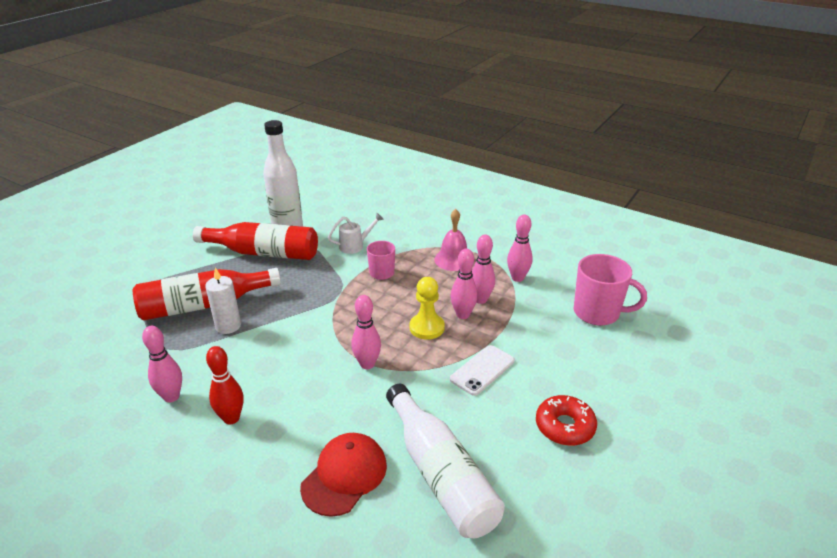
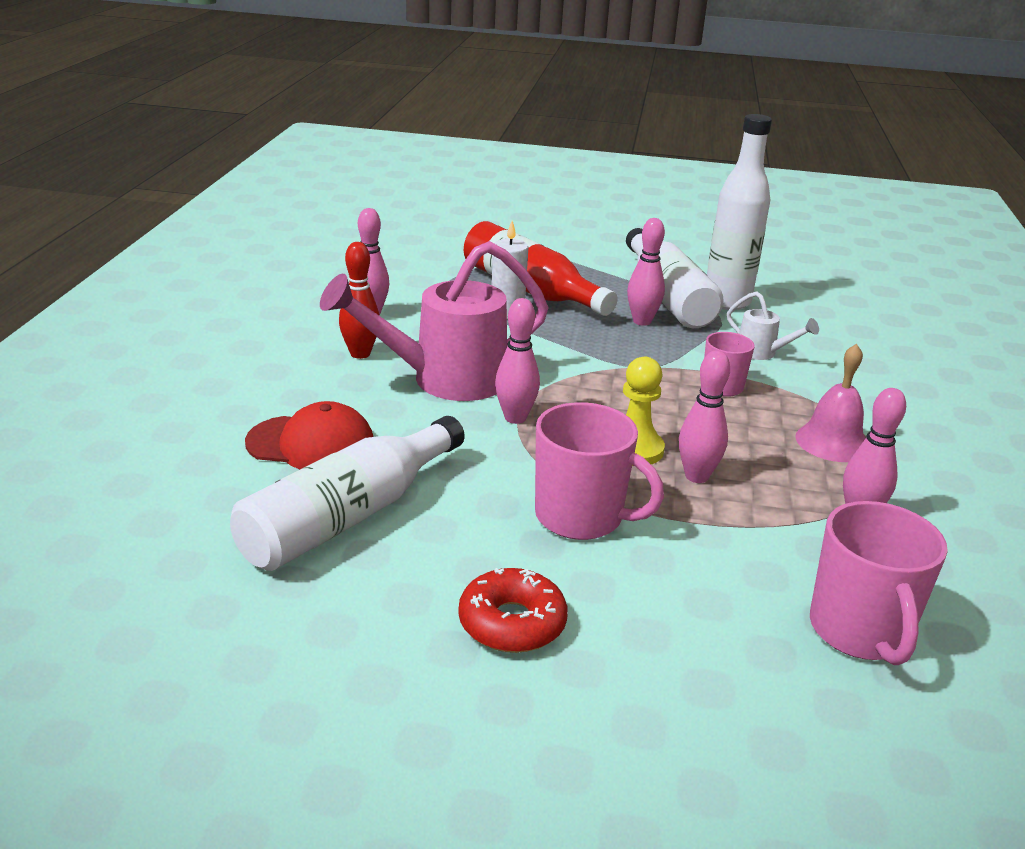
camera: 65 degrees right, 5 degrees down
red bottle [193,222,318,260] -> white bottle [626,228,723,328]
white phone [450,345,515,396] -> pink mug [535,402,664,540]
pink bowling pin [472,235,495,304] -> pink bowling pin moved to [627,218,665,326]
none -> pink watering can [320,241,549,401]

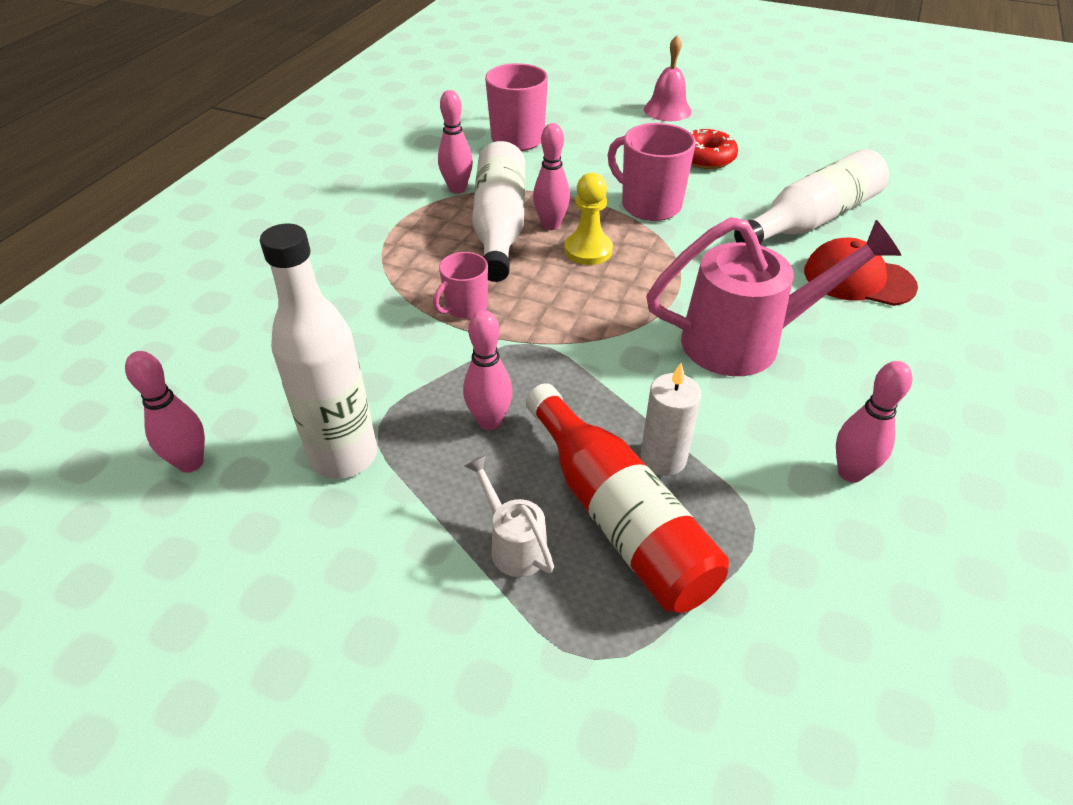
camera: 165 degrees left, 15 degrees up
red bowling pin [339,242,379,359] -> none
pink bowling pin [495,298,540,424] -> pink bowling pin moved to [125,351,205,473]
white bottle [626,228,723,328] -> white bottle moved to [472,141,525,282]
white watering can [727,291,819,360] -> white watering can moved to [464,455,554,577]
pink bell [795,344,866,462] -> pink bell moved to [644,35,692,121]

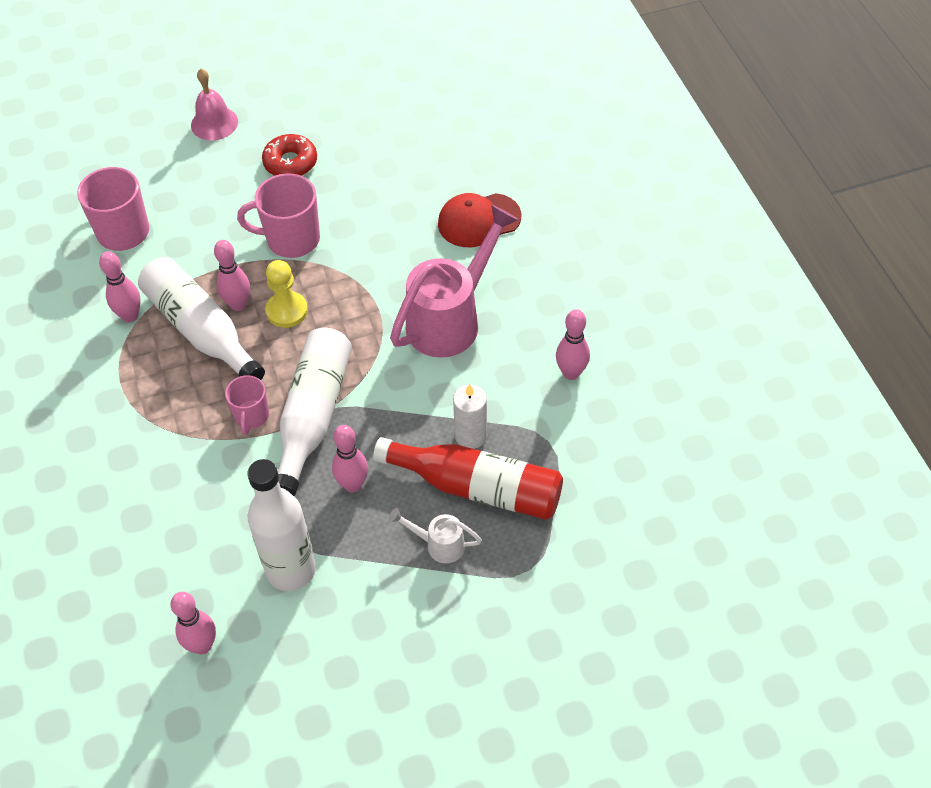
camera: 40 degrees left, 10 degrees up
white bottle [734,149,889,244] -> white bottle moved to [278,328,352,496]

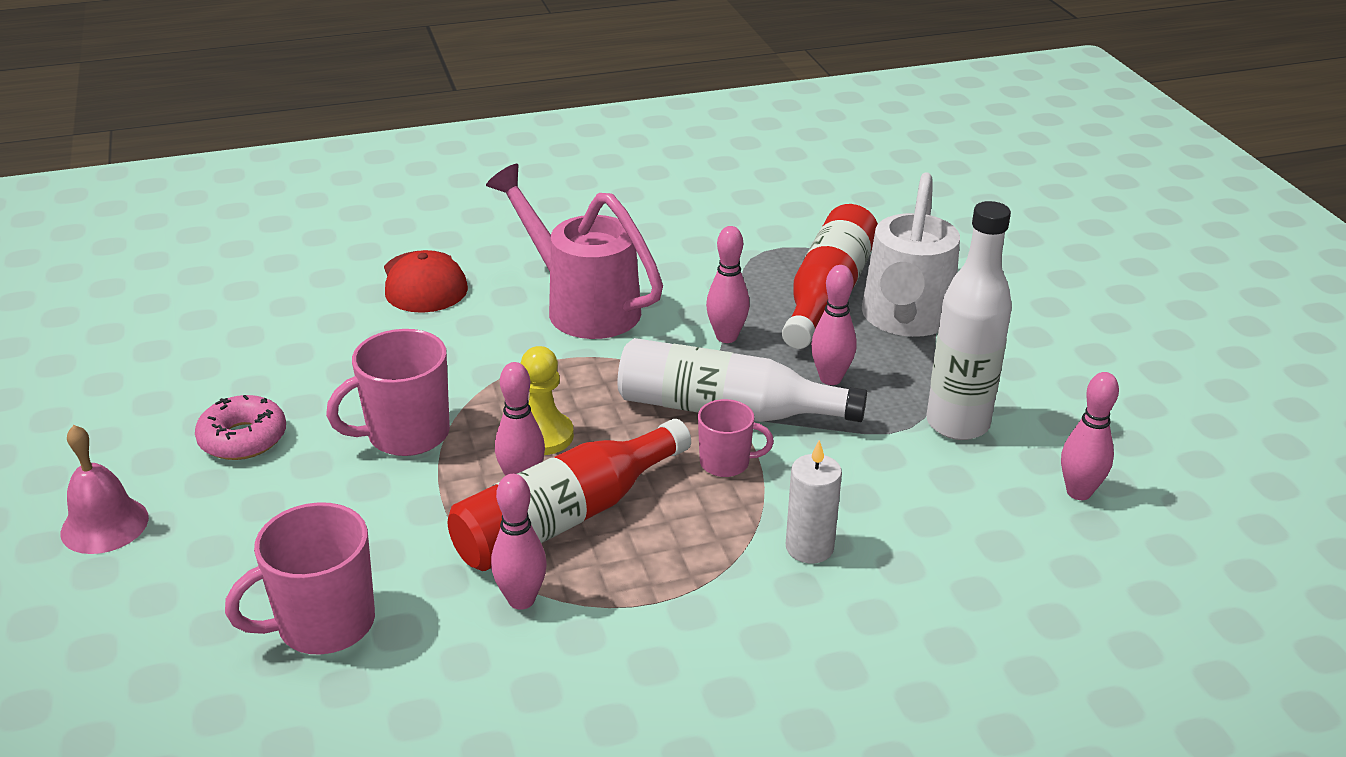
camera: 90 degrees left, 20 degrees down
white bottle [138,257,265,380] -> red bottle [448,419,691,571]
pink mug [237,173,320,258] -> pink mug turned 60 degrees clockwise [326,329,450,456]
red donut [262,134,317,176] -> pink donut [195,395,286,460]
white watering can [389,508,482,563] -> white watering can [862,172,960,337], size x2.15
white candle [453,384,487,449] -> white candle moved to [786,440,842,563]
pink bowling pin [556,309,590,380] -> pink bowling pin moved to [706,226,750,343]

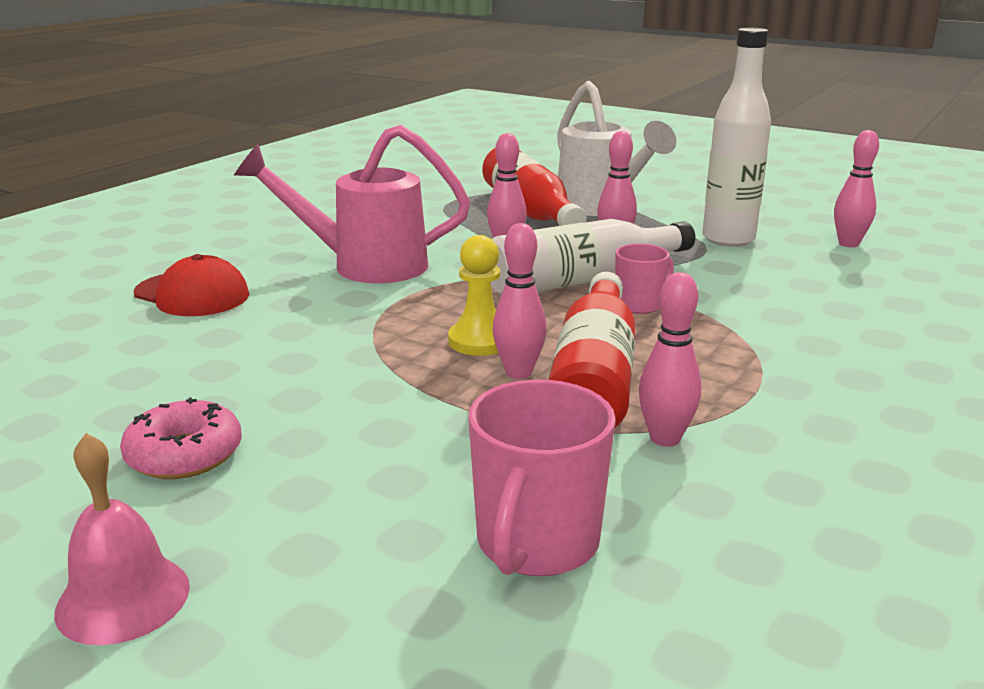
camera: 40 degrees left, 10 degrees down
pink mug [326,329,450,456] -> none
white candle [786,440,842,563] -> none

